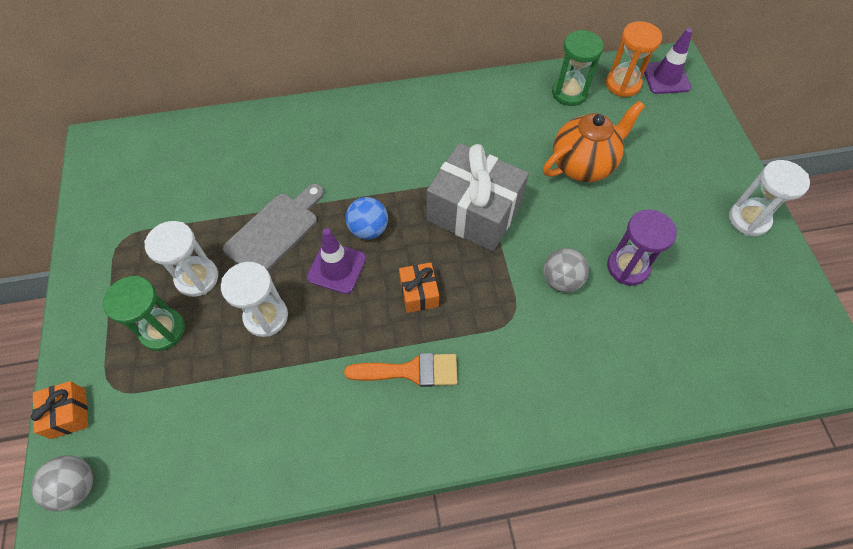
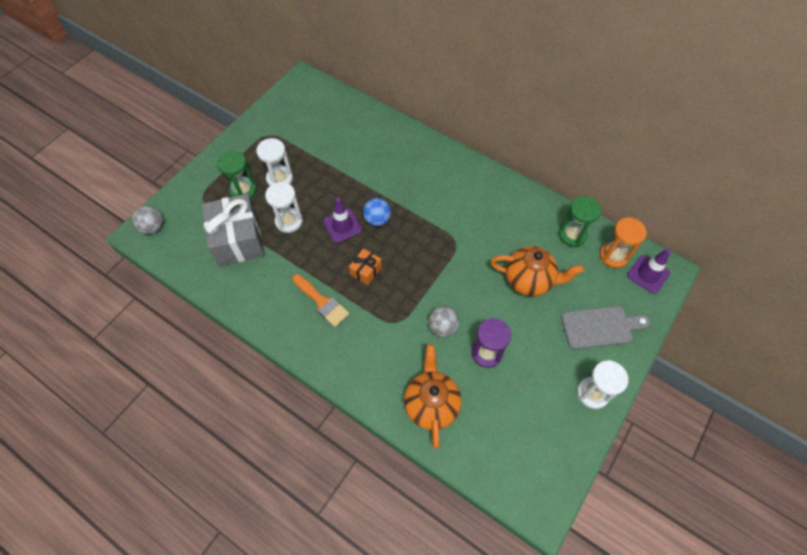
camera: 45 degrees right, 0 degrees up
orange gift [31,381,88,439] -> none
grey cutting board [223,184,324,271] -> grey cutting board moved to [561,306,650,349]
grey gift [427,143,529,251] -> grey gift moved to [202,194,265,266]
none -> orange teapot [404,344,462,449]

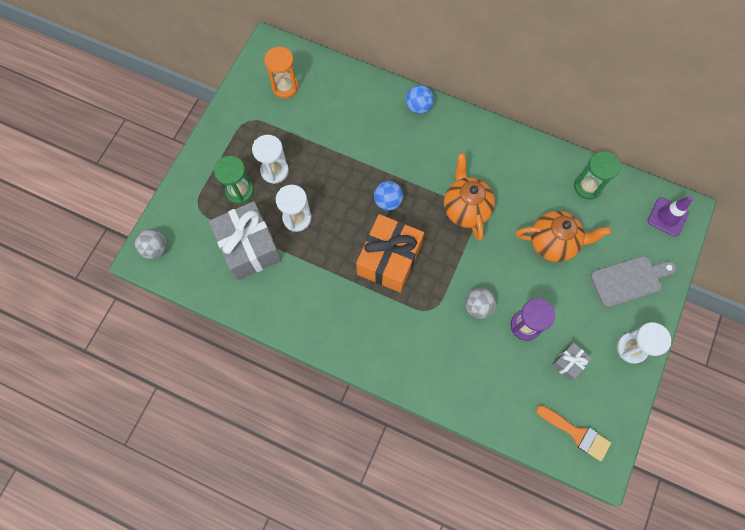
camera: 10 degrees left, 10 degrees up
orange brush [292,274,349,327] -> orange brush moved to [536,405,611,461]
purple traffic cone [323,198,362,243] -> none
orange gift [349,248,382,285] -> orange gift [356,214,424,293], size x2.14
orange teapot [404,344,462,449] -> orange teapot moved to [444,153,495,240]
orange hourglass [600,217,647,268] -> orange hourglass moved to [264,46,299,98]
none -> blue ball [406,85,434,114]
none -> grey gift [551,342,592,381]

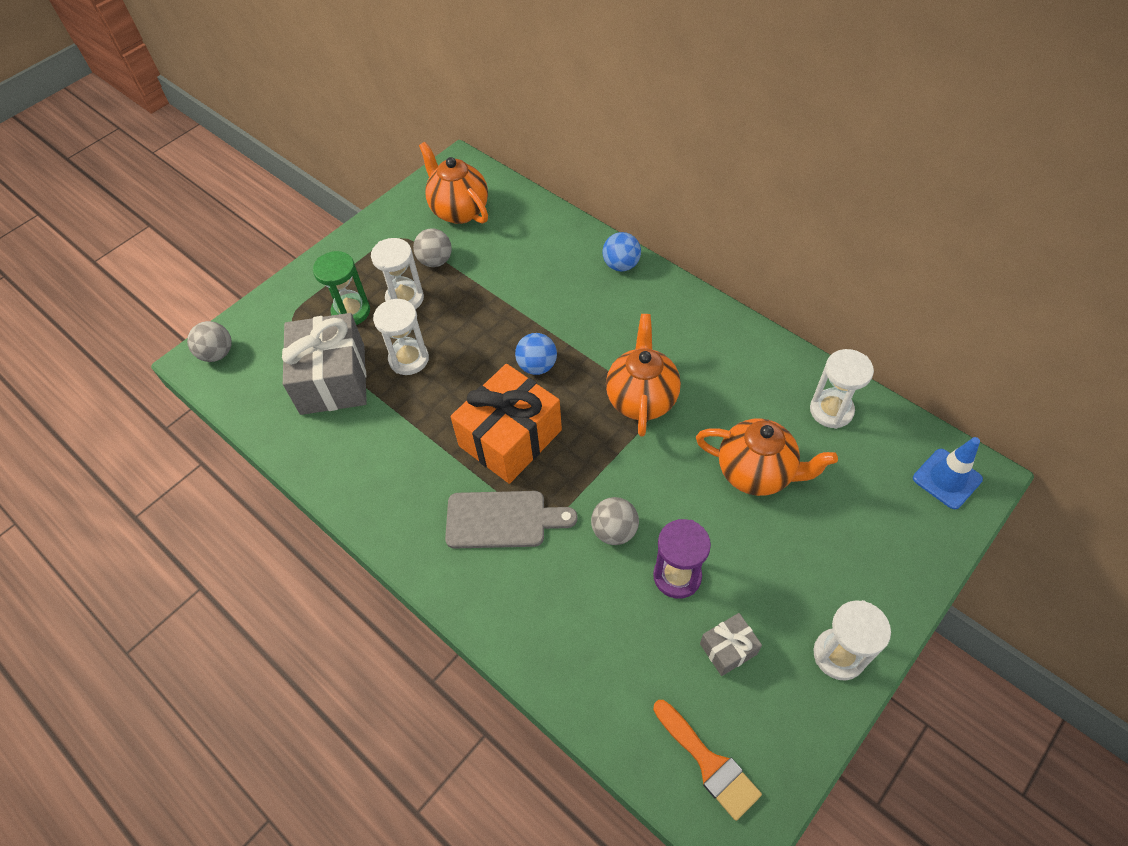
camera: 20 degrees right, 15 degrees down
orange hourglass [264,46,299,98] -> orange teapot [419,142,488,224]
green hourglass [574,151,620,200] -> white hourglass [810,349,874,429]
grey cutting board [590,256,676,307] -> grey cutting board moved to [445,491,578,549]
purple traffic cone [647,196,693,237] -> blue traffic cone [913,437,983,509]
none -> grey ball [413,228,452,267]

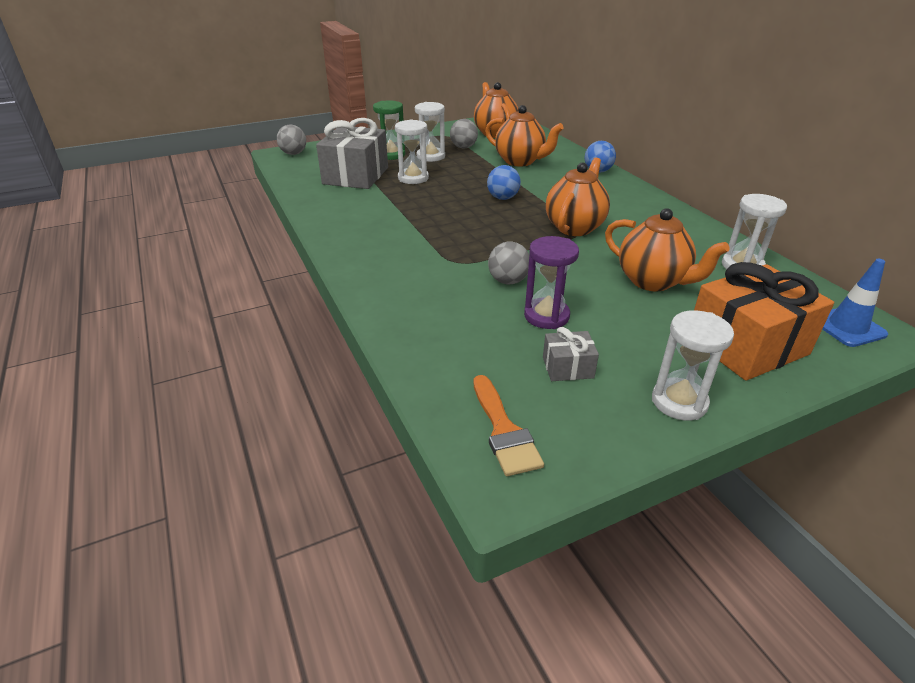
camera: 20 degrees right, 20 degrees down
grey cutting board [445,491,578,549] -> none
orange gift [450,364,562,484] -> orange gift moved to [694,262,834,381]
none -> orange teapot [485,105,564,167]

